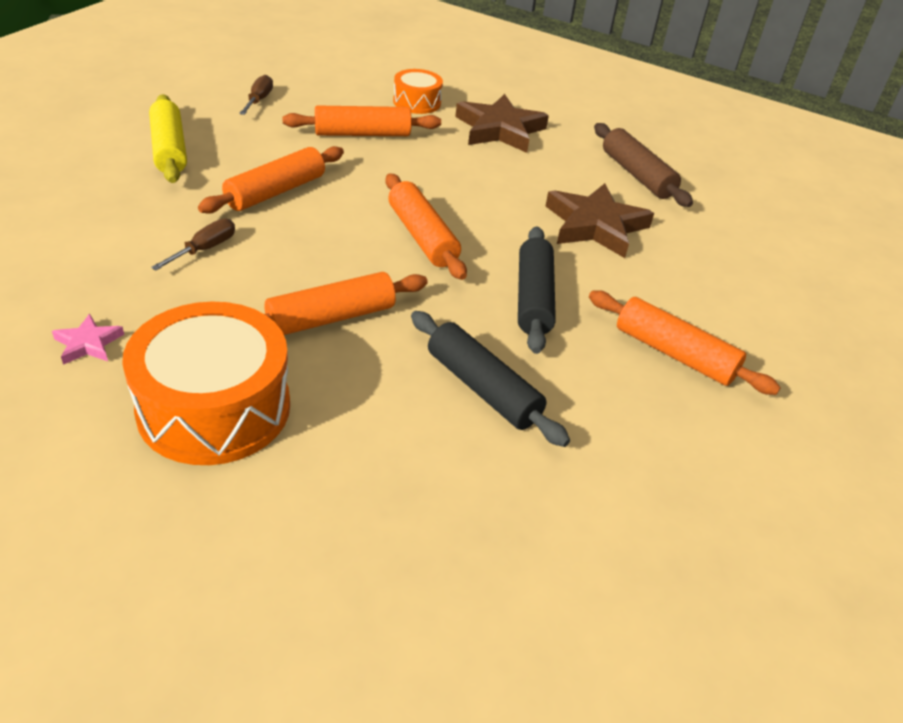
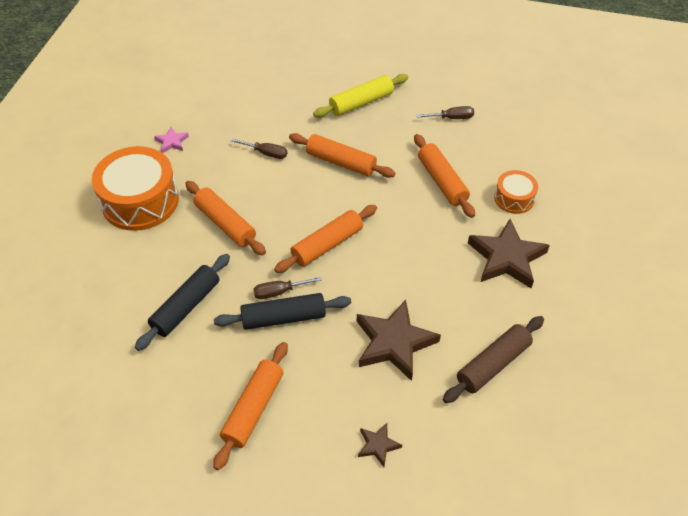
camera: 80 degrees right, 10 degrees up
none -> brown screwdriver [253,277,322,299]
none -> brown star [358,423,402,467]

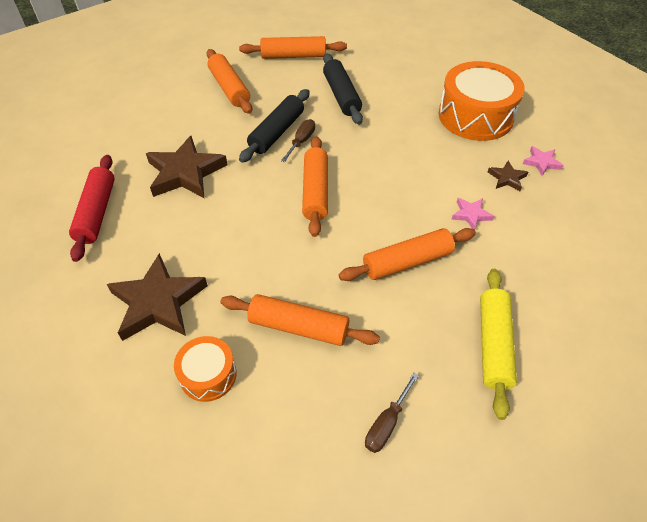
camera: 130 degrees right, 0 degrees up
orange rolling pin [185,181,266,255] -> orange rolling pin moved to [239,36,347,59]
brown screwdriver [231,138,287,159] -> pink star [451,198,494,230]
brown star [358,423,402,467] -> brown star moved to [488,161,528,191]
brown rolling pin [443,316,544,403] -> red rolling pin [69,155,115,262]

